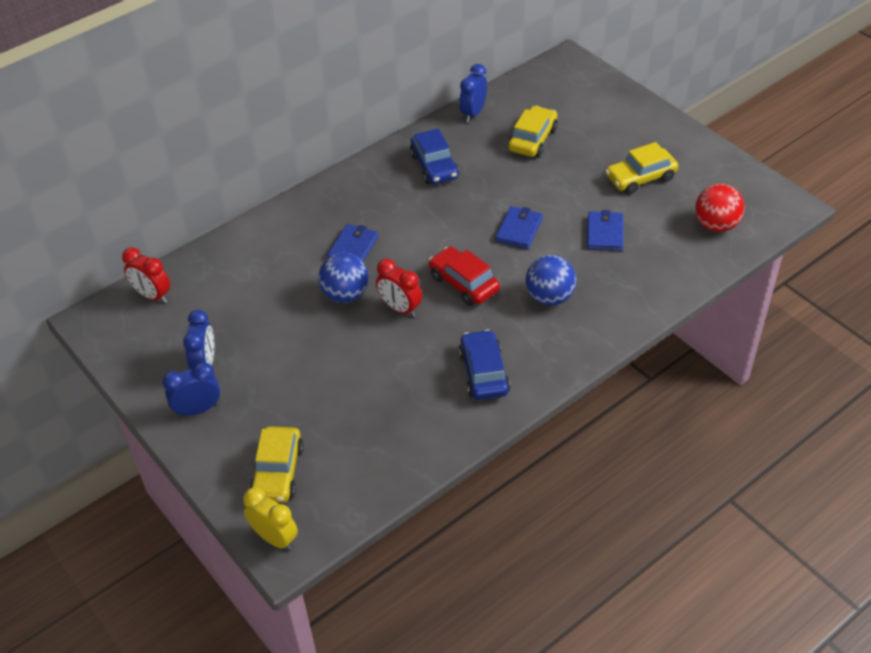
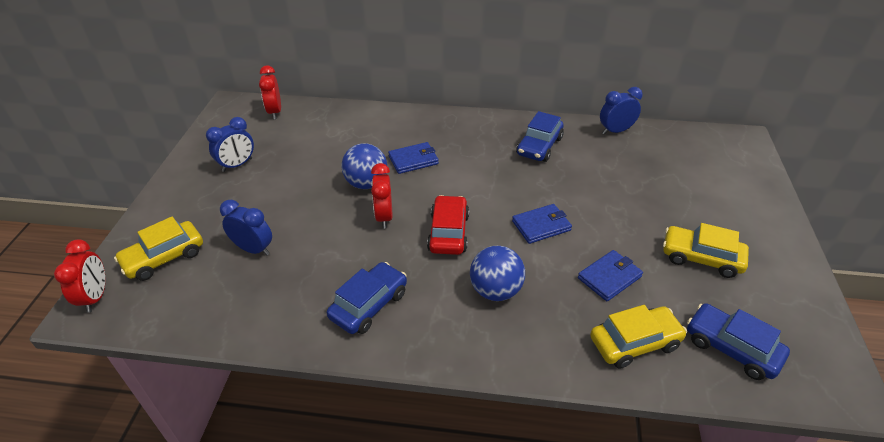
camera: 45 degrees right, 5 degrees down
blue clock [162,362,220,417] -> blue clock moved to [220,200,272,256]
yellow clock [243,487,298,550] -> red clock [54,239,105,313]
yellow car [508,106,558,157] -> yellow car moved to [590,305,687,369]
red ball [695,184,745,232] -> blue car [687,303,790,380]

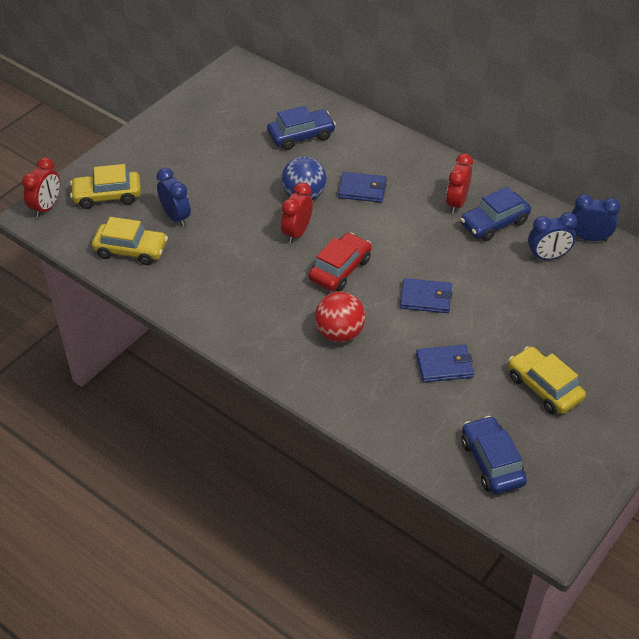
camera: 30 degrees right, 5 degrees up
blue clock [206,117,254,172] -> blue clock moved to [528,212,577,260]
red clock [259,65,281,119] -> red clock moved to [446,153,473,214]
blue car [327,262,407,334] -> blue car moved to [267,106,336,150]
blue ball [470,246,525,301] -> red ball [315,292,365,342]
yellow car [590,305,687,369] -> yellow car moved to [92,217,168,265]

